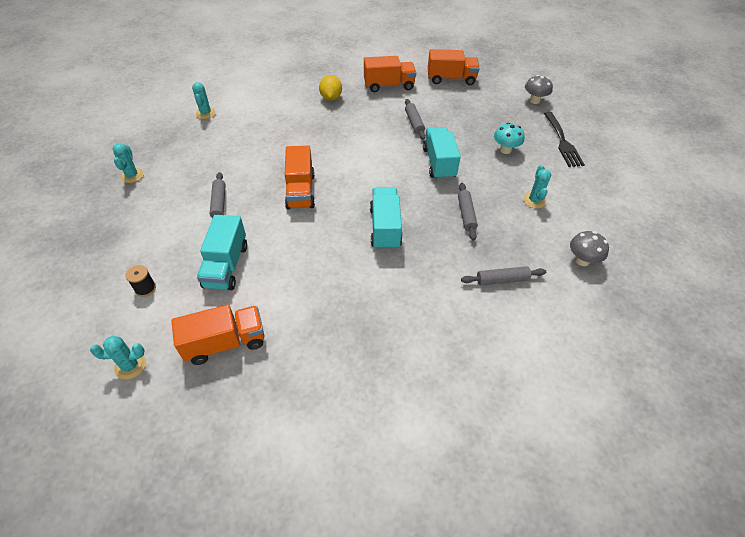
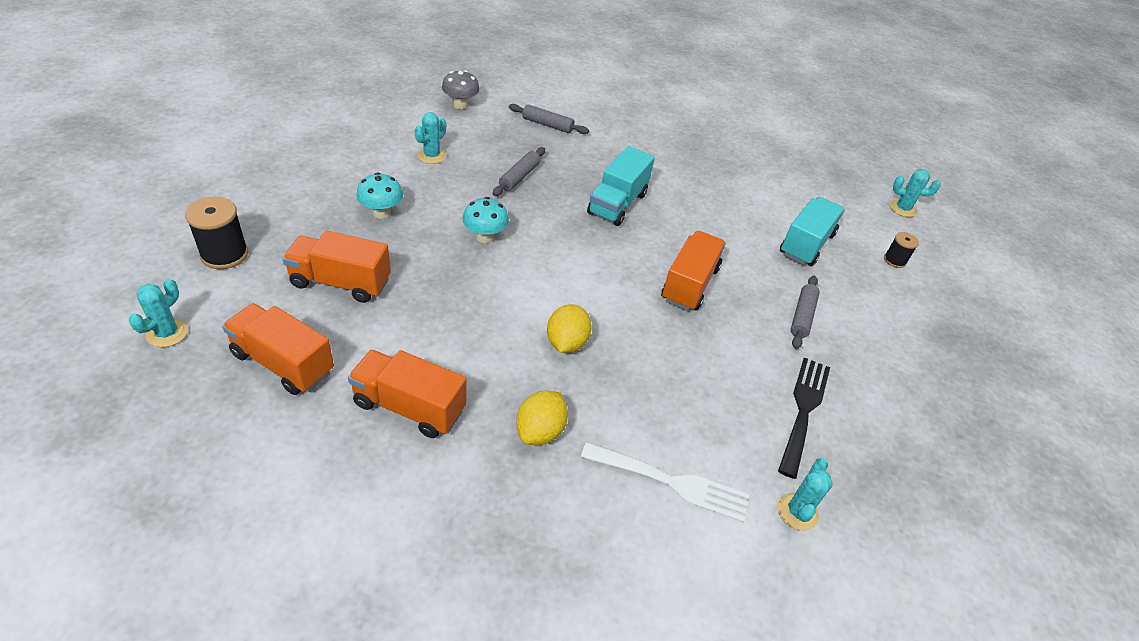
camera: 155 degrees left, 5 degrees down
turquoise cactus [113,143,144,183] -> turquoise cactus moved to [129,279,188,347]
orange truck [172,305,264,365] -> orange truck moved to [282,230,391,303]
grey rolling pin [405,99,426,140] -> none
turquoise truck [423,127,461,180] -> turquoise mushroom [462,197,509,243]
grey mushroom [525,75,553,104] -> black spool [185,197,248,269]
black fork [544,112,585,167] -> black fork moved to [778,357,830,479]
none -> yellow lemon [547,304,592,353]
none -> white fork [581,442,750,523]

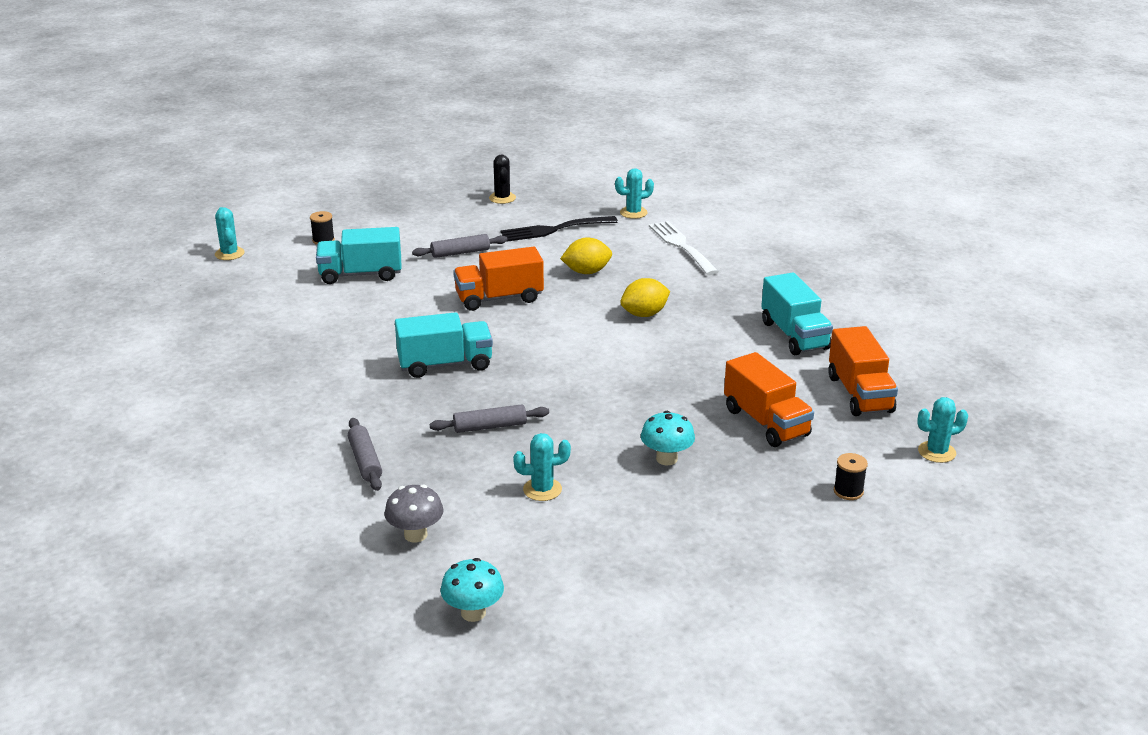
camera: 125 degrees left, 15 degrees down
black spool [185,197,248,269] -> black spool [834,453,868,500], size x0.58
orange truck [348,350,466,438] -> turquoise truck [761,273,833,355]
turquoise mushroom [462,197,509,243] -> turquoise mushroom moved to [440,558,504,622]
yellow lemon [516,391,568,445] -> yellow lemon moved to [560,238,612,274]
none -> black cactus [489,155,516,204]

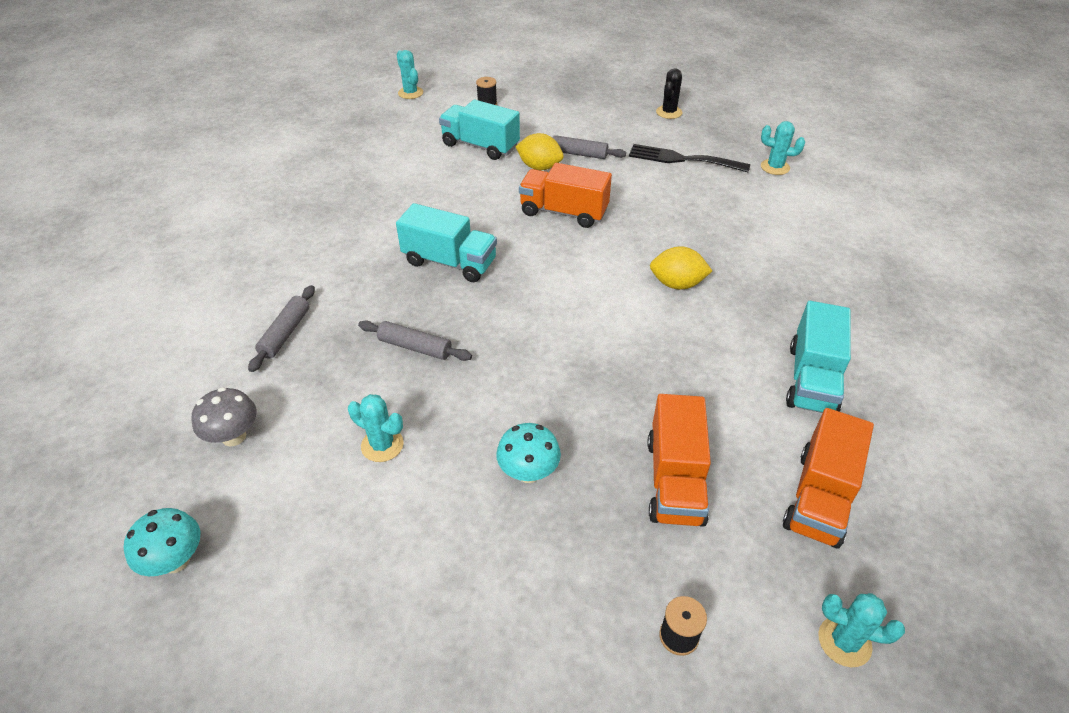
camera: 35 degrees right, 15 degrees up
turquoise cactus [215,207,245,260] -> turquoise cactus turned 45 degrees counterclockwise [397,50,423,99]
yellow lemon [560,238,612,274] -> yellow lemon moved to [515,133,564,170]
white fork [649,221,719,275] -> none

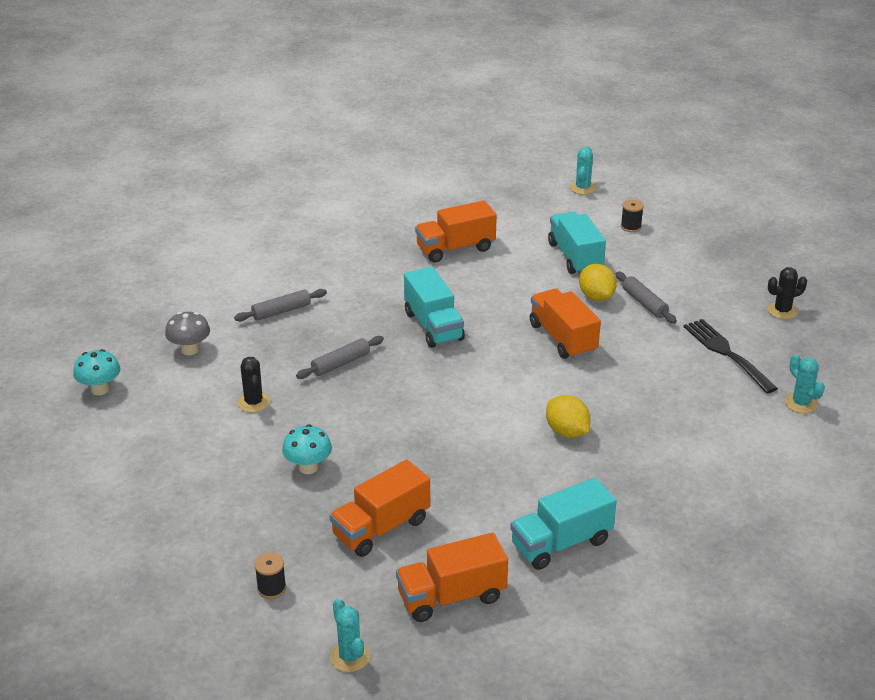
camera: 45 degrees right, 10 degrees down
turquoise cactus [348,394,404,462] -> black cactus [237,357,270,413]
grey rolling pin [358,320,472,361] -> grey rolling pin turned 75 degrees clockwise [296,336,384,379]
none -> orange truck [415,200,497,263]

